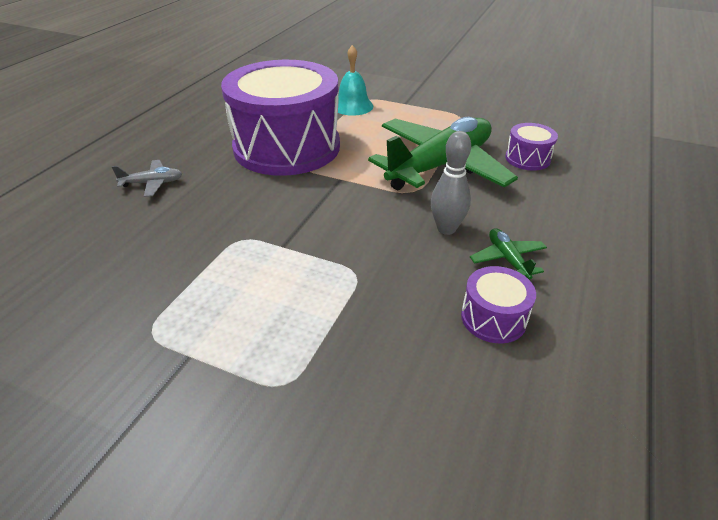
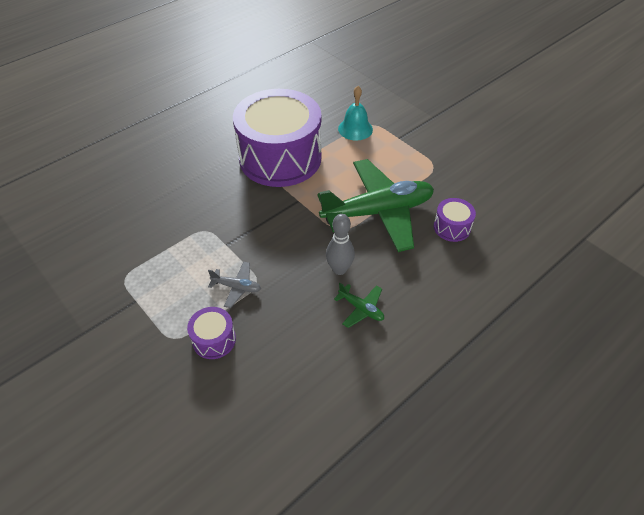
camera: 25 degrees right, 10 degrees up
grey plane [112,160,182,197] -> grey plane moved to [208,262,261,308]
purple drum [461,266,536,344] -> purple drum moved to [187,307,236,359]
green plane [470,228,547,279] -> green plane turned 120 degrees clockwise [334,283,384,328]

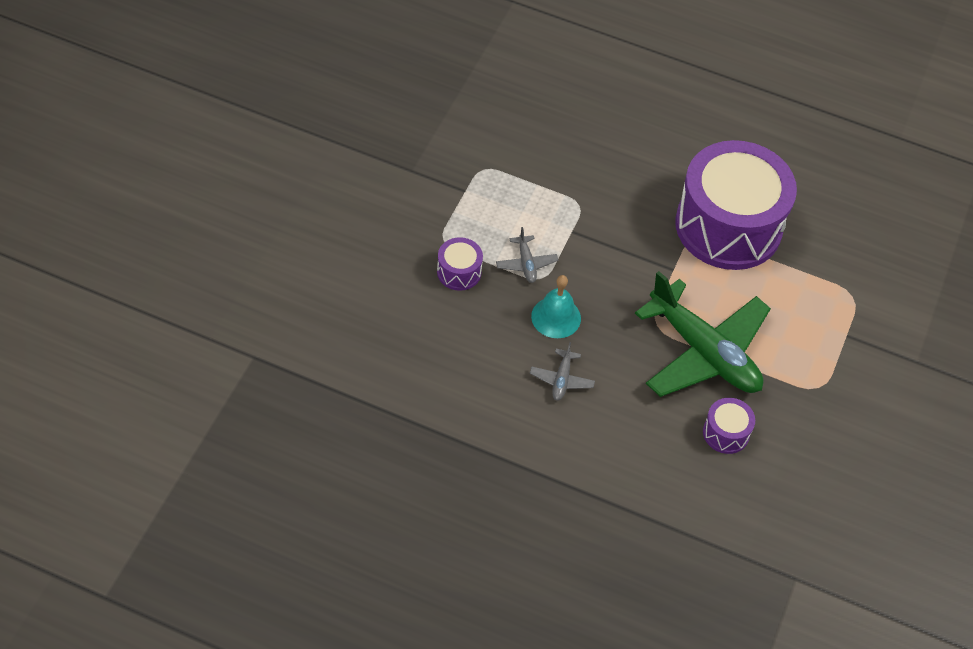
camera: 60 degrees right, 5 degrees up
grey bowling pin [326,214,355,275] -> none
green plane [334,283,384,328] -> grey plane [530,342,595,401]
turquoise bell [338,86,373,141] -> turquoise bell moved to [531,275,581,338]

